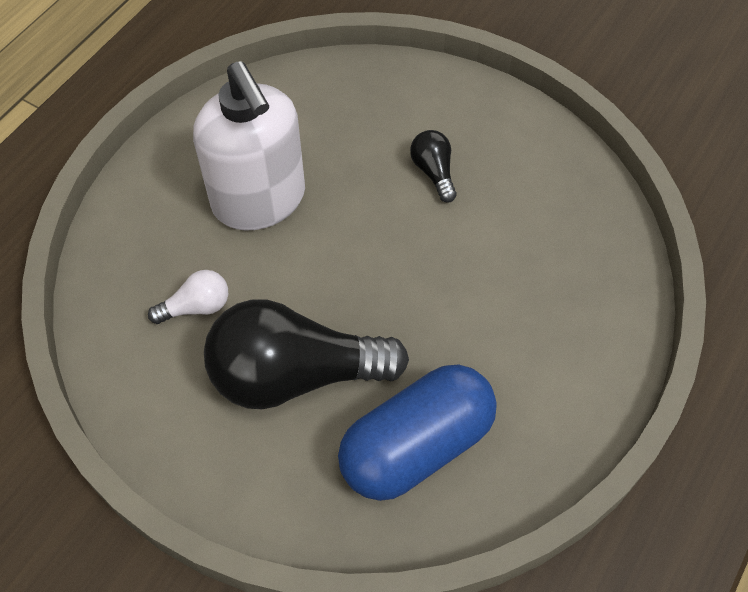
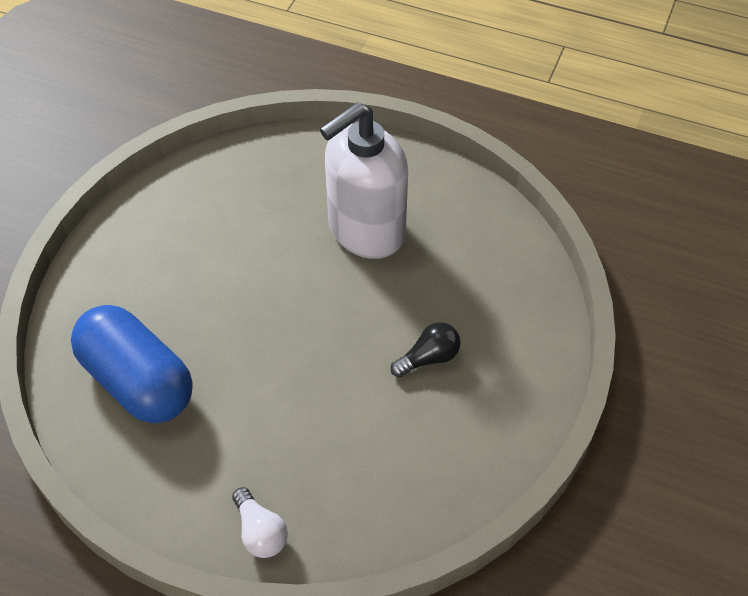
camera: 80 degrees right, 5 degrees down
white light bulb [148,270,228,324] -> white light bulb moved to [232,487,288,558]
black light bulb [204,299,409,409] -> none

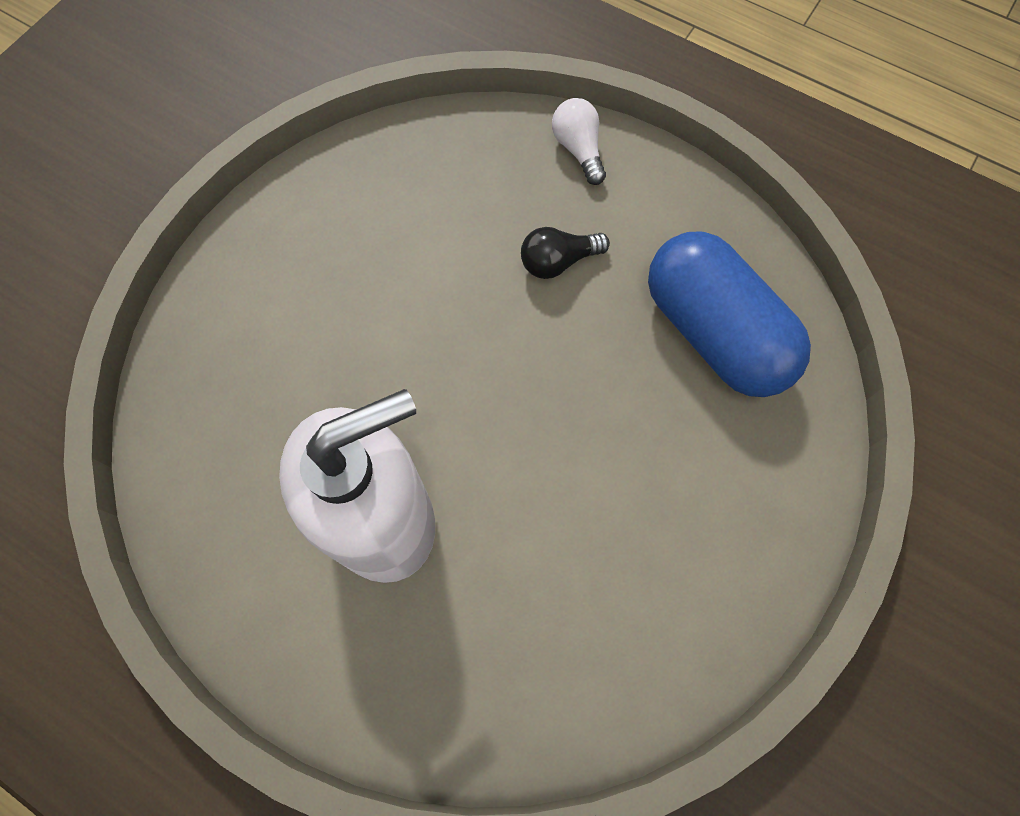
camera: 170 degrees left, 15 degrees up
black light bulb [391,322,461,377] -> black light bulb moved to [521,227,610,279]

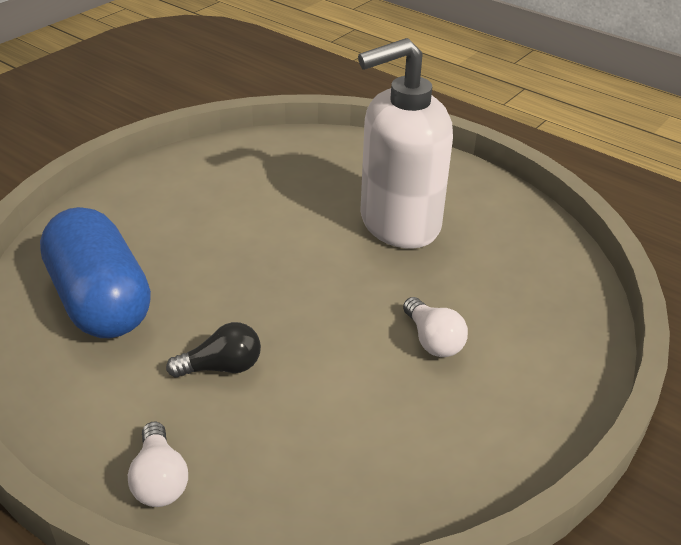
camera: 175 degrees left, 30 degrees down
none -> white light bulb [403,297,468,357]

